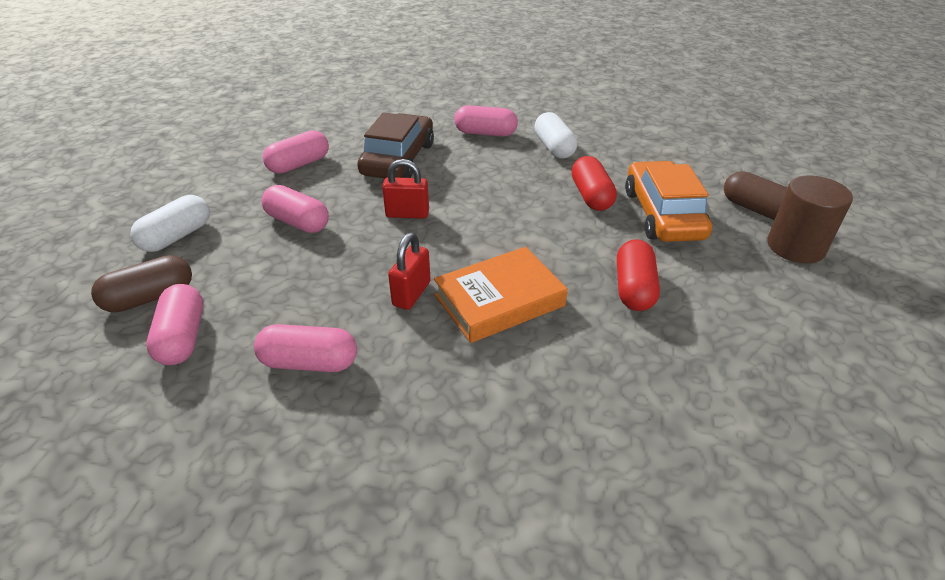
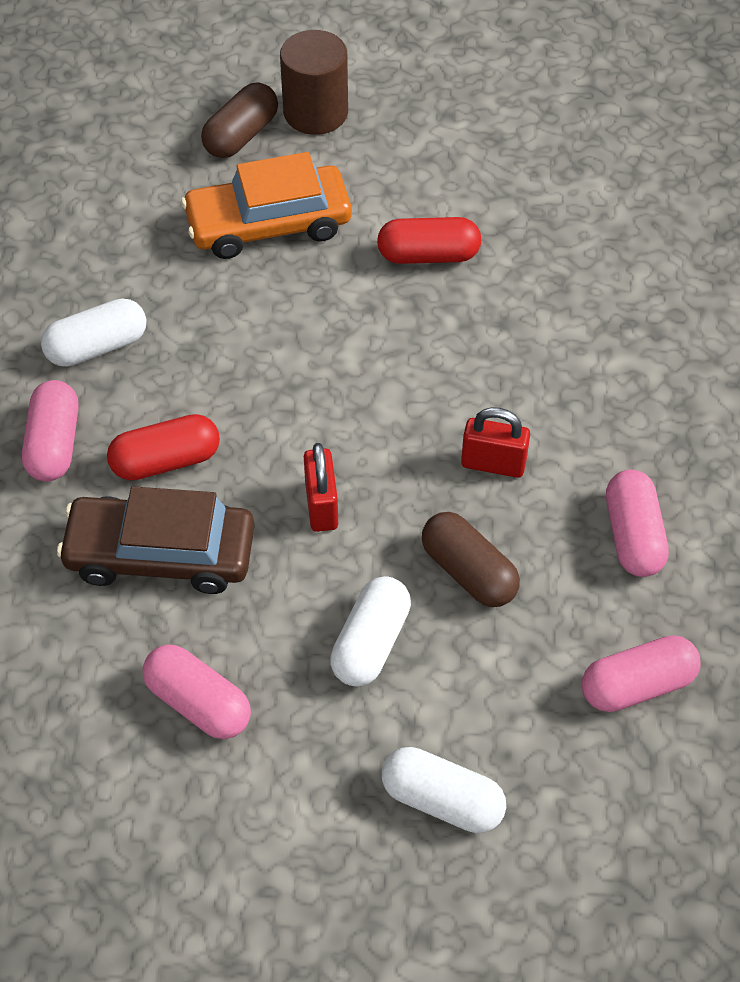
camera: 100 degrees left, 15 degrees up
brown capsule [91,255,192,312] -> brown capsule moved to [422,512,520,607]
pink capsule [261,185,329,233] -> white capsule [330,576,411,687]
orange book [434,247,568,343] -> none
red capsule [572,156,617,211] -> red capsule moved to [107,414,220,480]

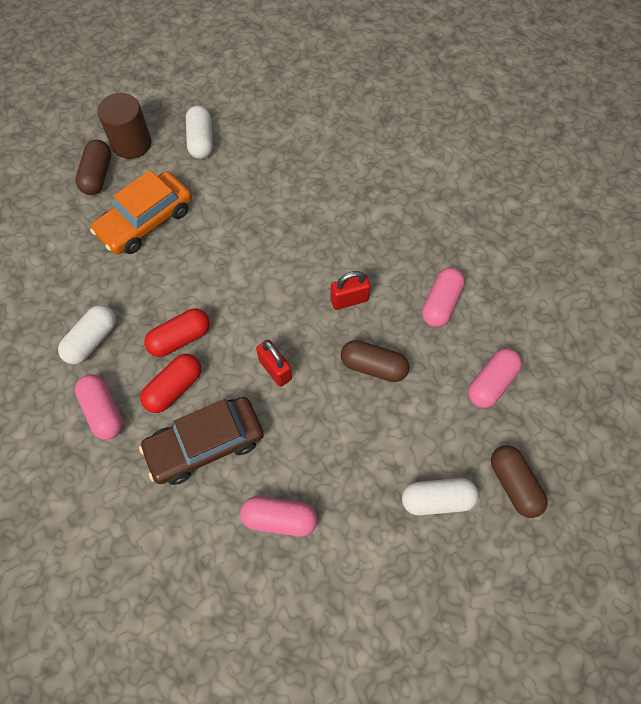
camera: 30 degrees left, 10 degrees up
white capsule [330,576,411,687] -> white capsule moved to [186,106,213,159]
red capsule [377,217,481,264] -> red capsule moved to [144,309,210,357]
pink capsule [606,470,669,577] -> pink capsule turned 60 degrees clockwise [422,268,465,327]
none -> brown capsule [491,445,548,518]

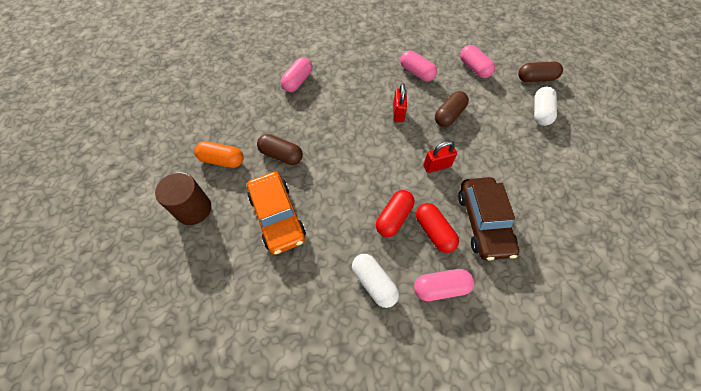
camera: 70 degrees left, 5 degrees down
brown capsule [75,140,111,195] -> brown capsule moved to [257,134,303,165]
red capsule [144,309,210,357] -> red capsule turned 45 degrees clockwise [376,190,414,237]
white capsule [186,106,213,159] -> orange capsule [194,141,243,168]
pink capsule [240,496,317,537] -> pink capsule moved to [281,57,312,92]

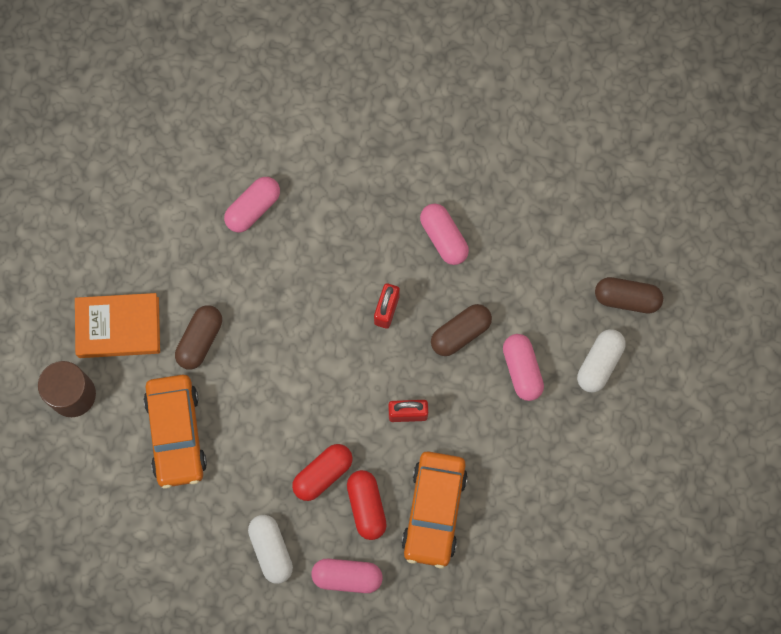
camera: 15 degrees right, 15 degrees up
orange capsule [194,141,243,168] -> orange book [75,293,160,358]
brown capsule [257,134,303,165] -> brown capsule turned 75 degrees clockwise [175,305,222,369]
brown car [458,177,519,260] -> orange car [402,451,468,568]
pink capsule [460,45,495,78] -> pink capsule moved to [503,334,544,401]

